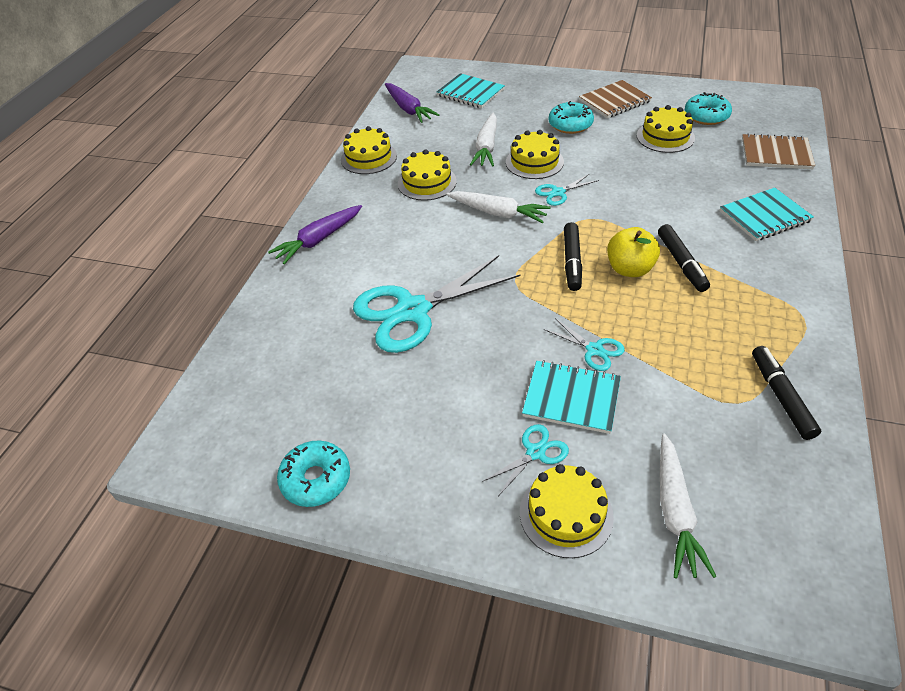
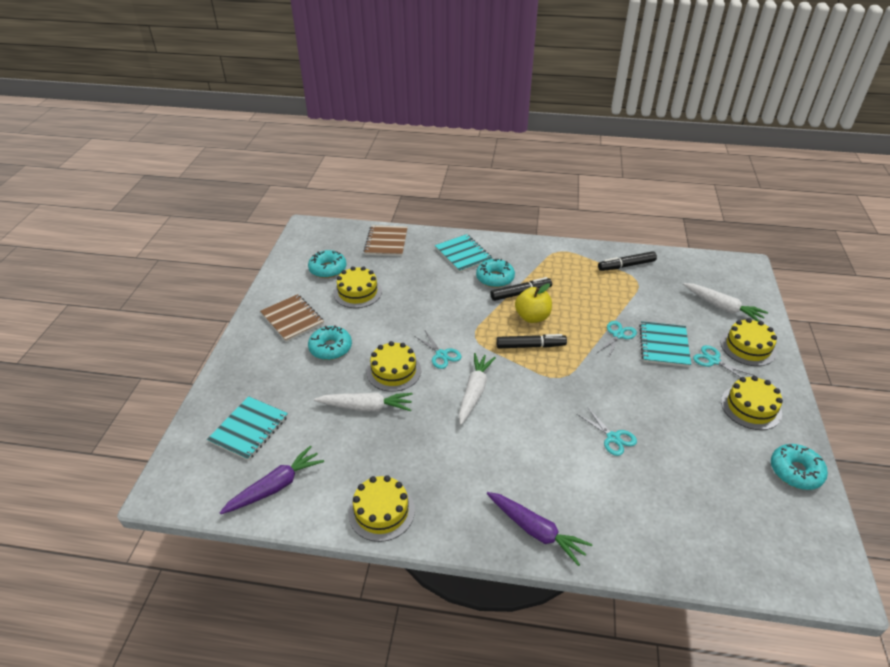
camera: 100 degrees left, 5 degrees down
turquoise scissors [353,255,521,353] -> turquoise scissors [577,407,637,456], size x0.45
yellow cake [398,149,457,201] -> yellow cake moved to [721,376,783,430]
white carrot [660,433,717,578] -> white carrot turned 45 degrees clockwise [683,283,768,322]
none -> turquoise donut [476,259,515,288]

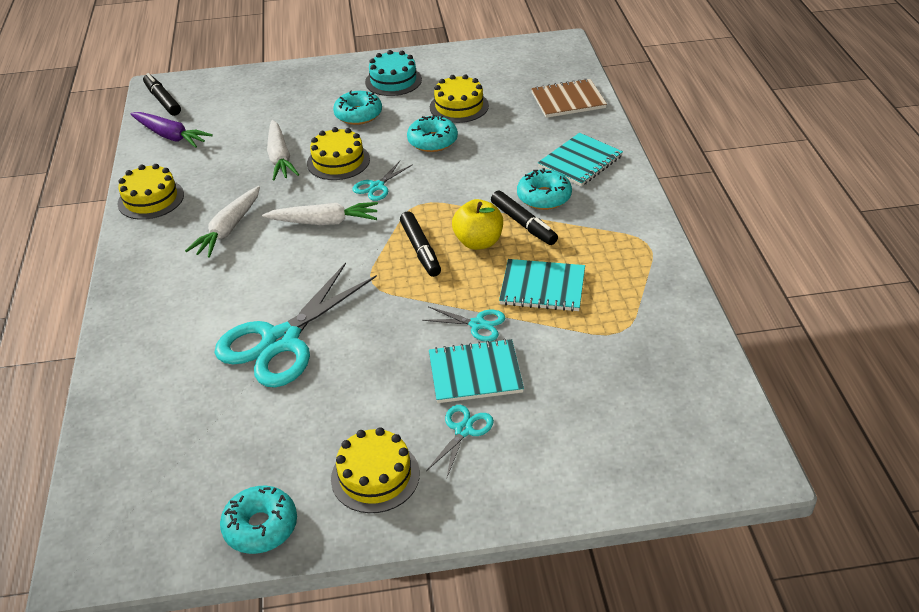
camera: 75 degrees right, 0 degrees up
turquoise notebook [207,396,288,461] -> turquoise notebook moved to [499,259,585,312]
brown notebook [260,294,324,342] -> turquoise cake [365,50,422,96]
turquoise donut [308,250,347,278] -> turquoise donut moved to [407,115,458,152]
purple carrot [487,492,593,566] -> none
turquoise scissors [577,407,637,456] -> turquoise scissors [214,262,377,387], size x2.23
black marker [598,251,657,271] -> black marker moved to [143,73,181,116]
white carrot [683,283,768,322] -> white carrot moved to [185,186,260,258]
yellow cake [721,318,777,366] -> none

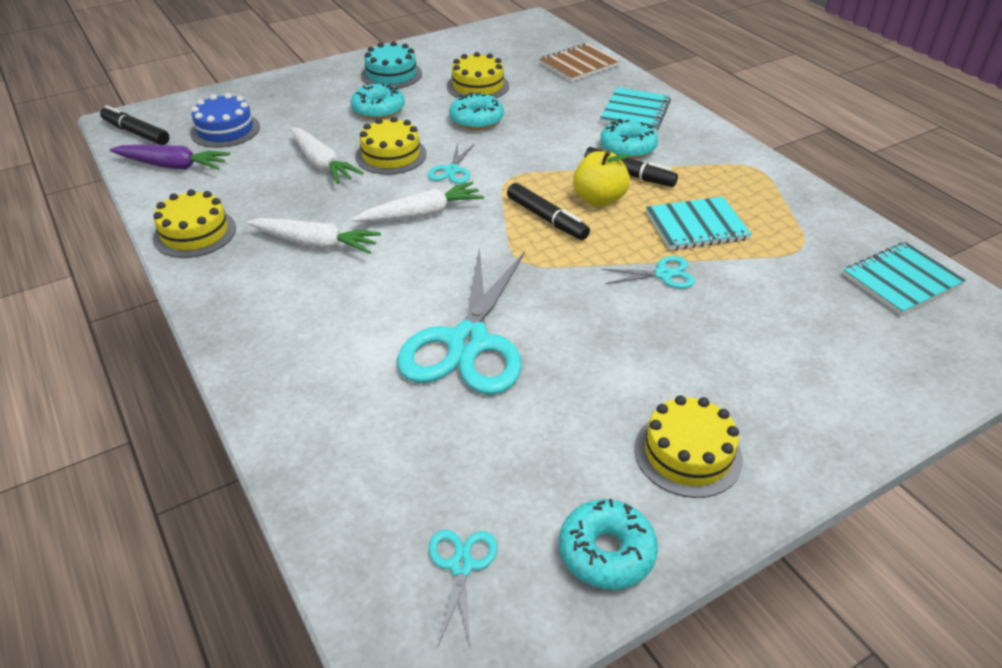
camera: 25 degrees left, 0 degrees up
white carrot [185,186,260,258] -> white carrot turned 75 degrees counterclockwise [247,218,381,254]
turquoise scissors [426,405,494,479] -> turquoise scissors moved to [428,530,497,649]
turquoise notebook [429,339,524,403] -> turquoise notebook moved to [843,242,966,316]
none -> blue cake [190,93,260,148]

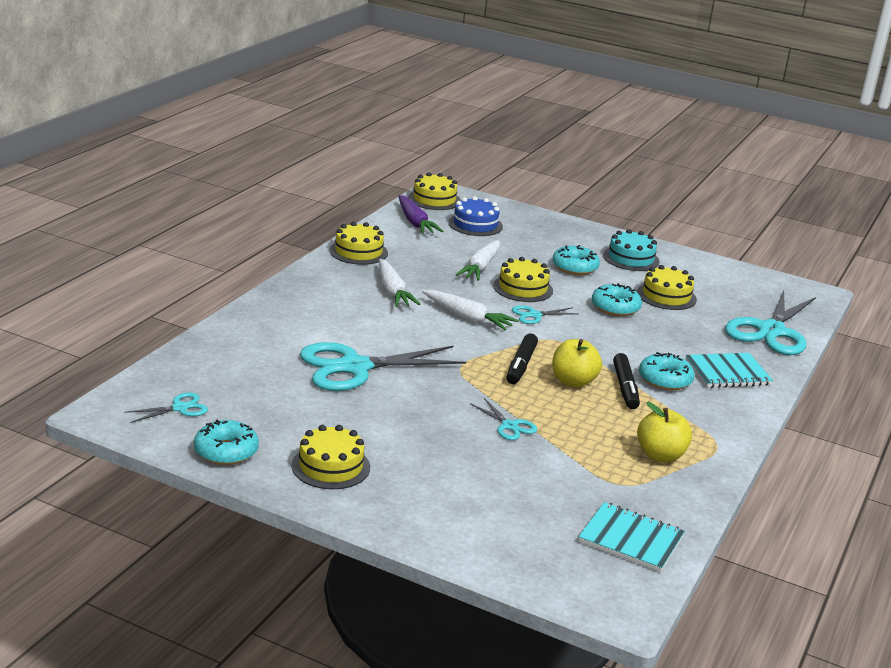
camera: 55 degrees right, 15 degrees down
black marker [100,105,169,145] -> yellow cake [408,173,461,210]
brown notebook [539,43,621,82] -> turquoise scissors [725,290,816,355]
turquoise notebook [646,197,751,250] -> none
none -> yellow apple [637,402,692,462]

